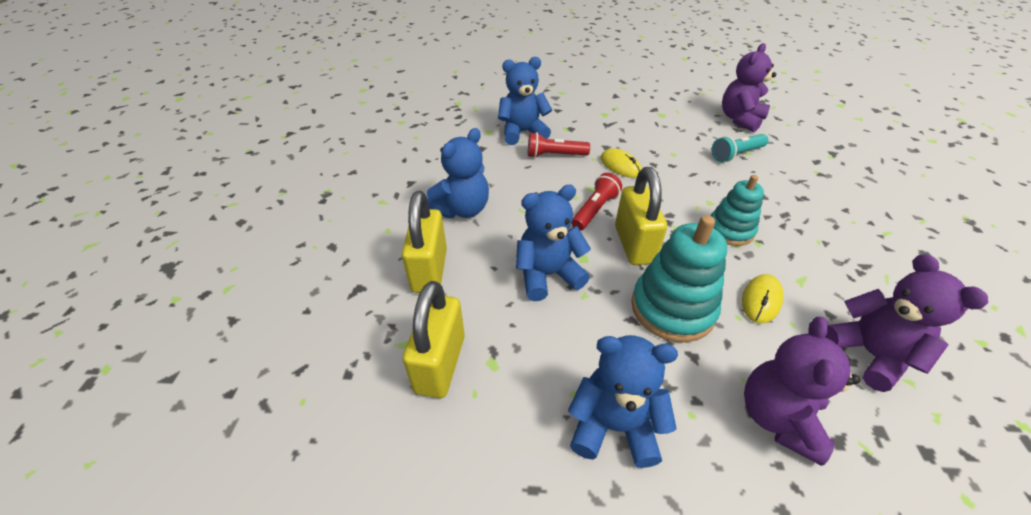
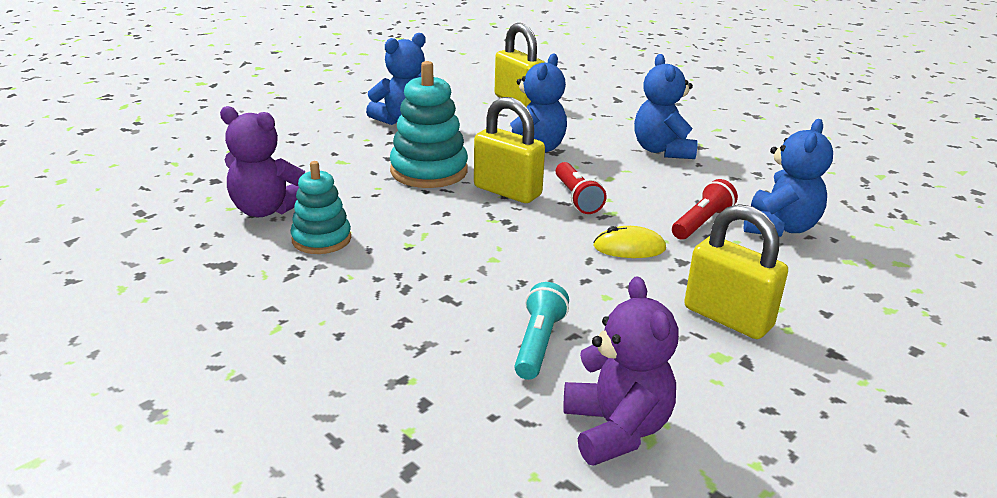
camera: 130 degrees right, 15 degrees down
yellow padlock [402,191,447,293] -> yellow padlock moved to [684,204,788,339]
turquoise stacking toy [710,175,764,246] -> turquoise stacking toy moved to [291,161,351,254]
yellow mouse [742,274,783,324] -> none
purple teddy bear [744,317,860,466] -> none

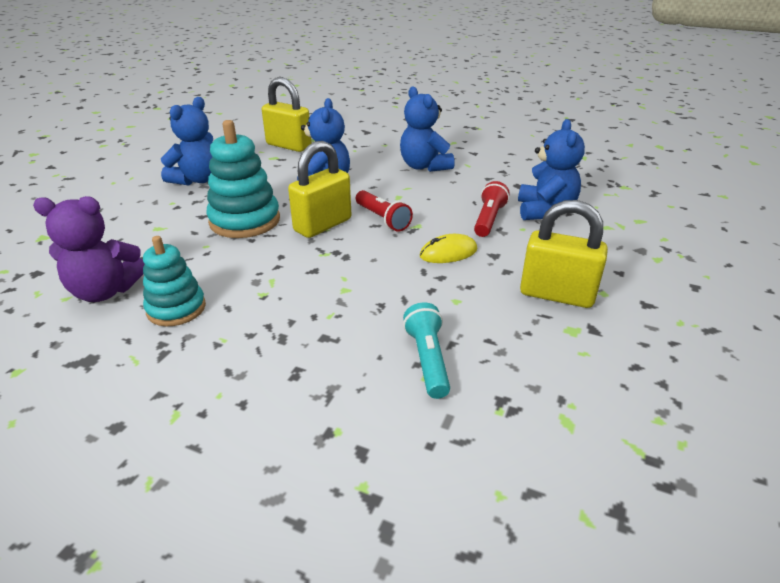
camera: 20 degrees left, 5 degrees up
yellow padlock [474,97,545,203] -> yellow padlock turned 60 degrees counterclockwise [288,141,352,238]
purple teddy bear [563,276,679,466] -> none

